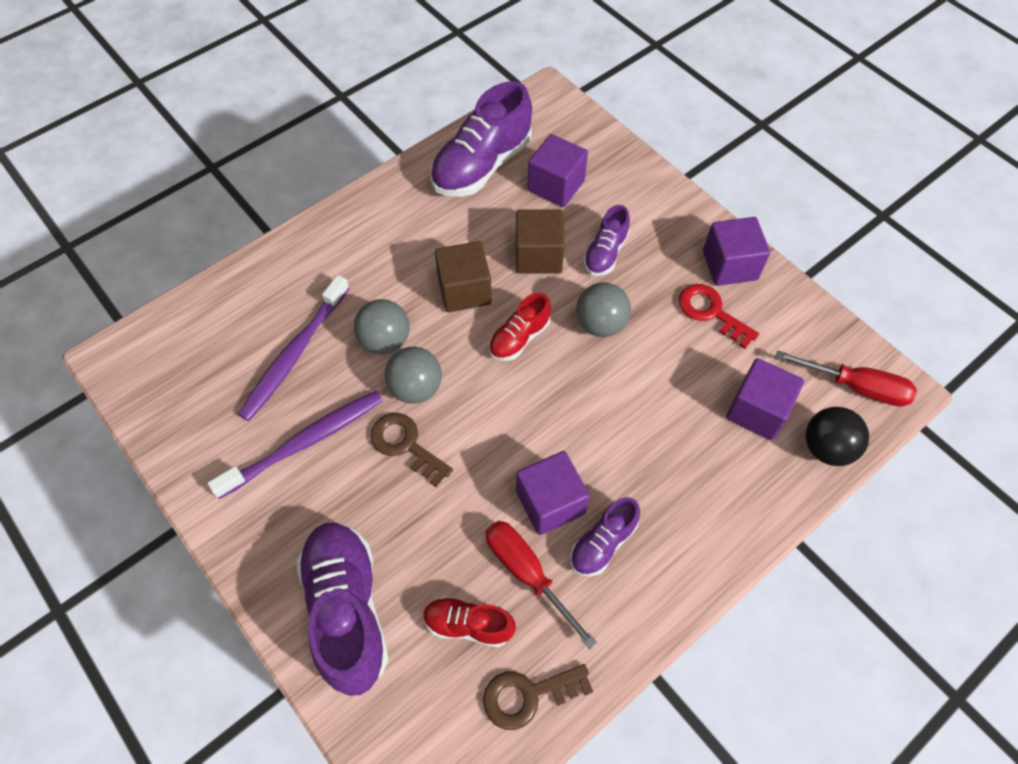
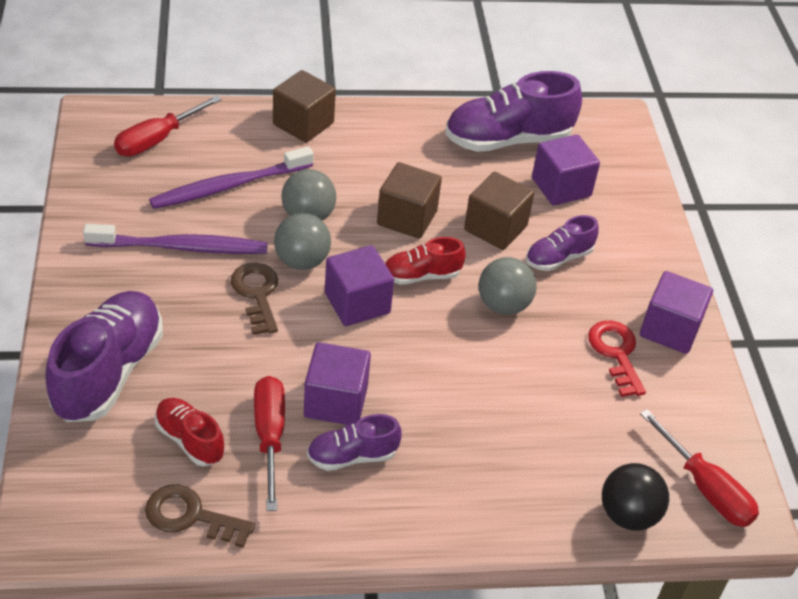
camera: 30 degrees right, 15 degrees down
purple cube [726,358,804,440] -> purple cube moved to [325,245,394,326]
none -> red screwdriver [114,95,221,156]
none -> brown cube [273,70,336,143]

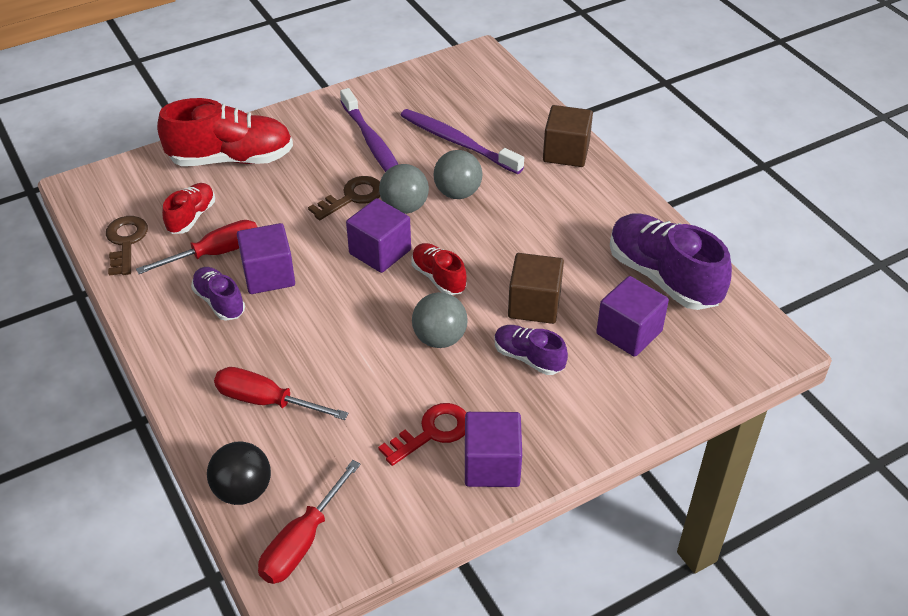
camera: 70 degrees right, 0 degrees up
purple shoe [45,291,163,422] -> red shoe [157,98,293,166]
red screwdriver [114,95,221,156] -> red screwdriver moved to [214,367,348,420]
brown cube [377,162,442,239] -> none

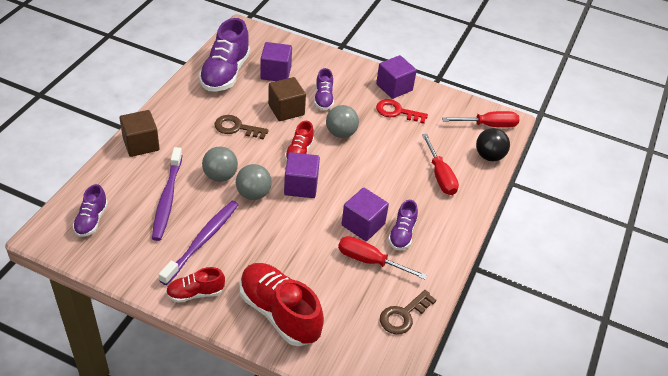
camera: 130 degrees left, 0 degrees up
red shoe [162,183,215,234] -> red shoe moved to [166,267,225,303]
brown key [308,176,380,220] -> brown key moved to [215,115,269,140]
none -> purple shoe [73,184,108,237]

